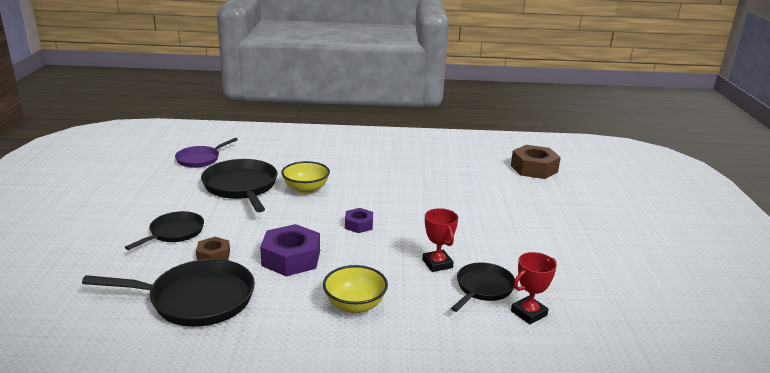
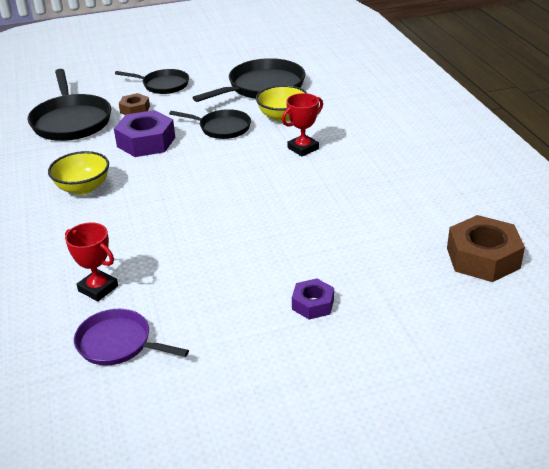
camera: 75 degrees right, 10 degrees up
purple pan [175,138,238,168] -> purple pan moved to [74,309,189,365]
purple nut [345,208,373,233] -> purple nut moved to [292,278,334,320]
red trophy [422,208,458,272] -> red trophy moved to [282,93,323,156]
black pan [451,262,515,312] -> black pan moved to [169,109,251,139]

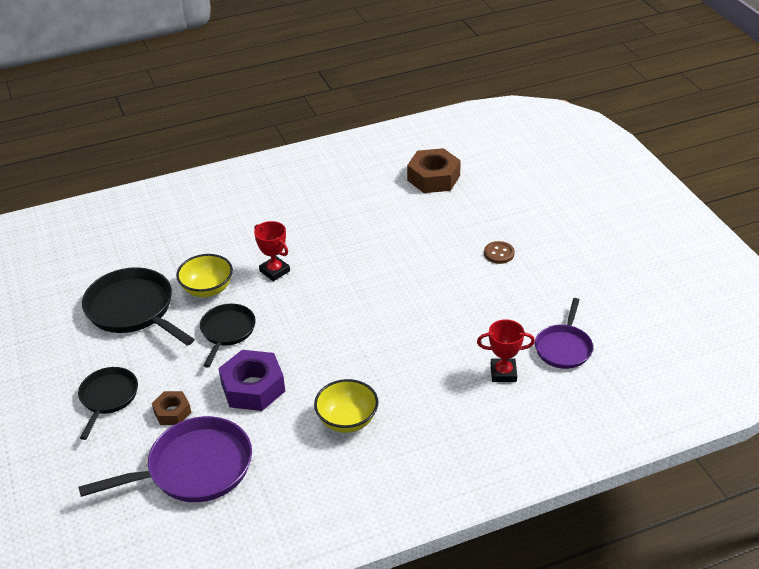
camera: 95 degrees left, 5 degrees up
black pan [28,69,111,141] -> purple pan [79,416,252,502]
red trophy [65,222,118,301] -> red trophy turned 60 degrees clockwise [477,319,535,382]
purple nut [292,278,334,320] -> brown button [484,241,515,264]

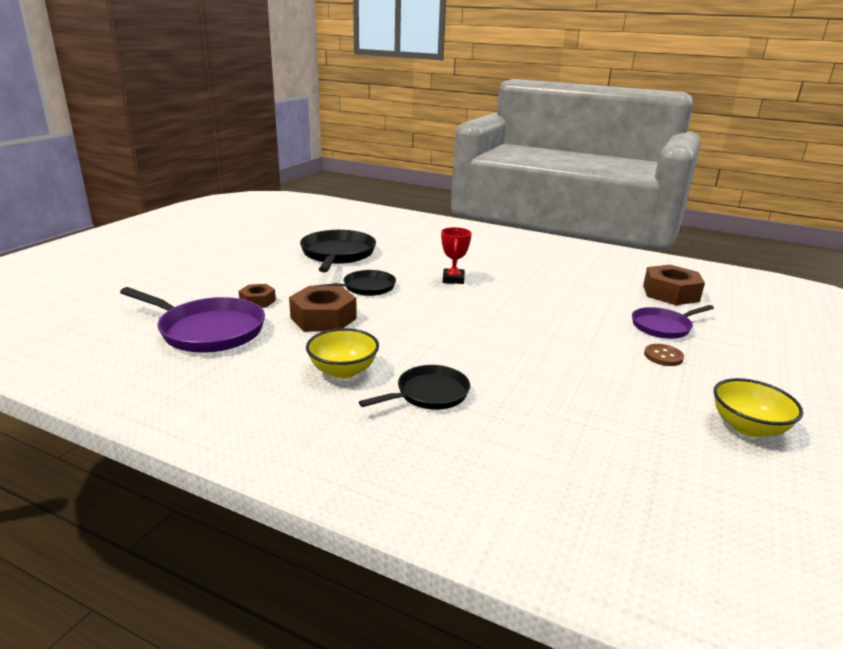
camera: 45 degrees right, 15 degrees down
black pan [78,367,138,440] -> black pan moved to [359,365,470,410]
yellow bowl [176,254,233,297] -> yellow bowl moved to [714,378,803,437]
purple nut [219,350,285,411] -> brown nut [289,286,357,332]
red trophy [477,319,535,382] -> none
purple pan [535,298,593,369] -> purple pan moved to [632,305,714,339]

